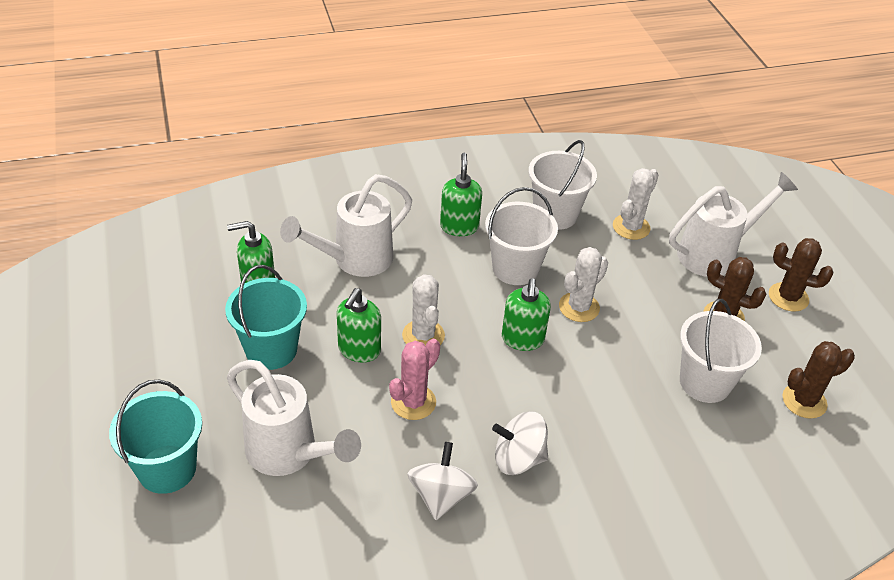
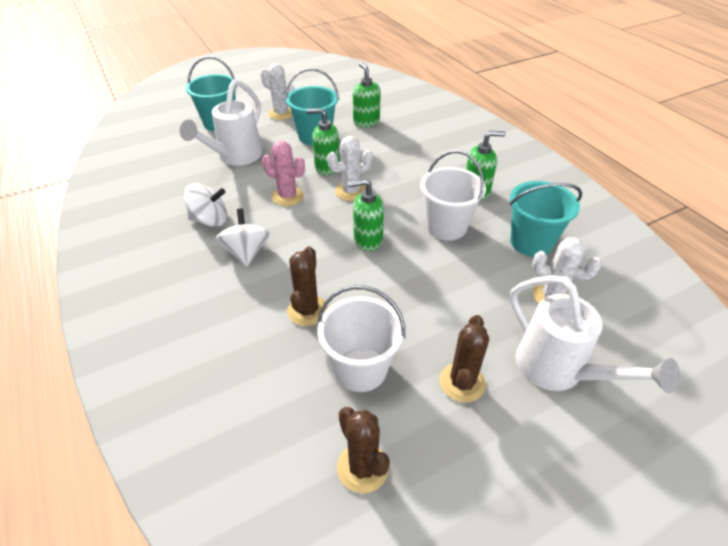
camera: 80 degrees right, 0 degrees up
white watering can [280,174,412,277] -> none
white bucket [528,140,597,230] -> turquoise bucket [510,181,582,257]
white cactus [559,247,608,322] -> white cactus moved to [260,63,295,120]
brown cactus [769,238,833,312] -> brown cactus moved to [287,246,328,326]

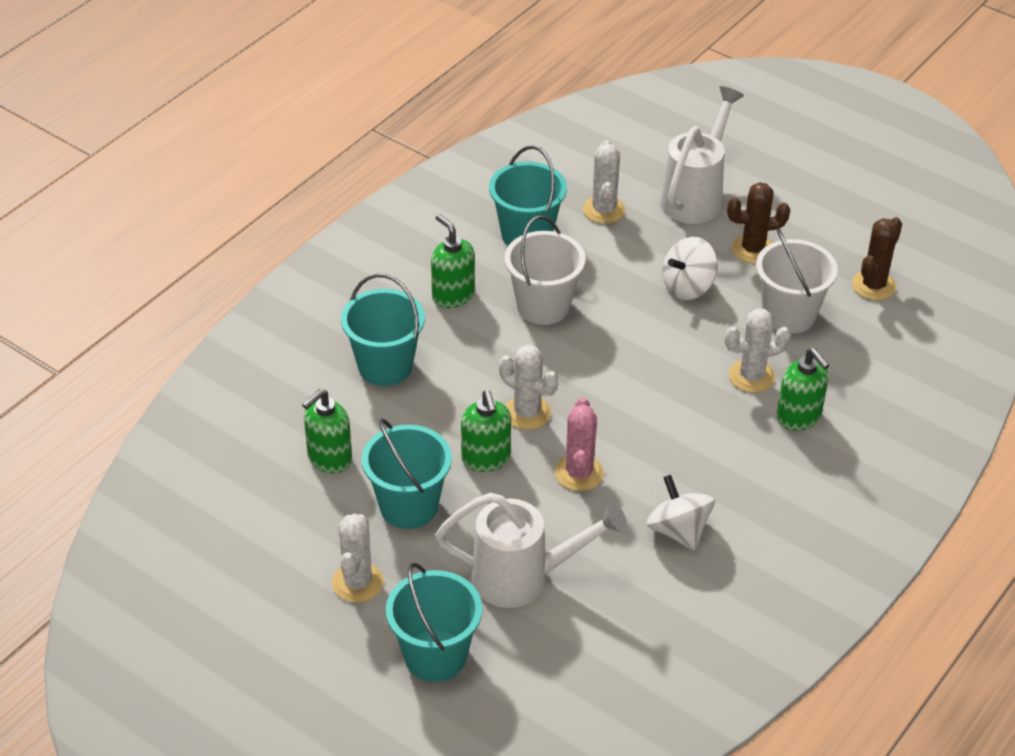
camera: 115 degrees left, 0 degrees up
white spinning top [216,208,270,266] -> white spinning top moved to [663,237,718,300]
brown cactus [287,246,328,326] -> white cactus [725,308,791,393]
green soap dispenser [348,178,384,251] -> green soap dispenser moved to [777,348,829,431]
none -> turquoise bucket [341,274,425,386]

